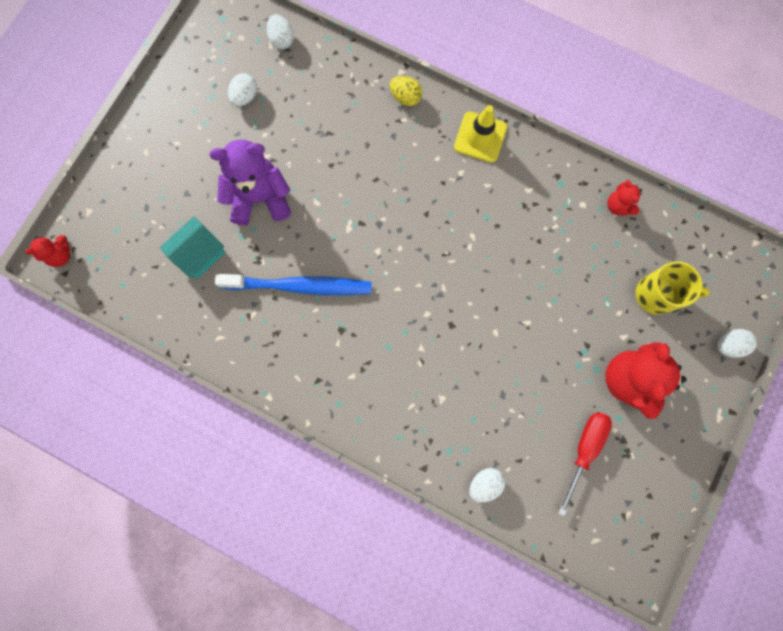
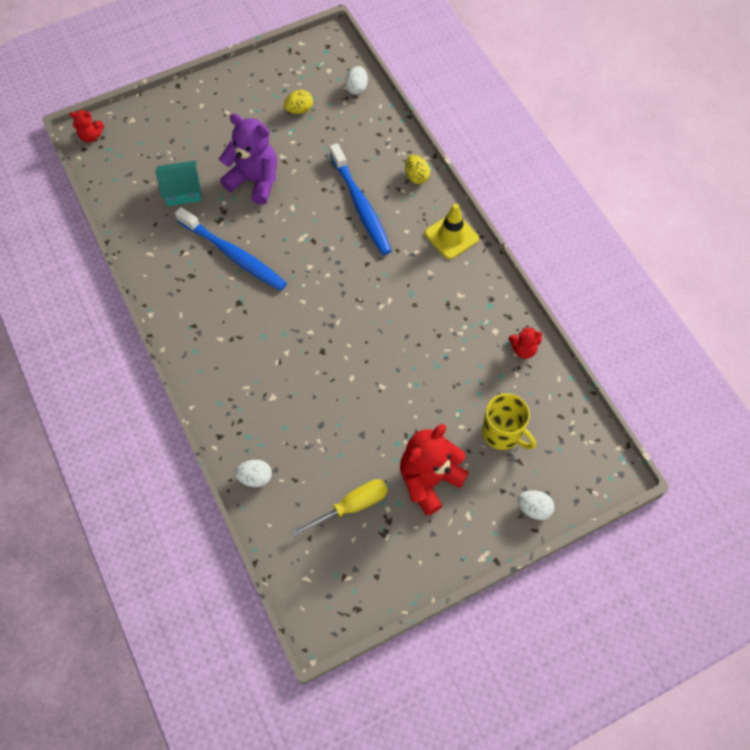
camera: 35 degrees right, 15 degrees down
white egg [228,73,257,106] -> yellow egg [284,90,313,114]
red screwdriver [558,412,612,516] -> yellow screwdriver [291,479,388,537]
red teddy bear [607,180,642,216] -> red teddy bear turned 105 degrees counterclockwise [508,326,542,359]
none -> blue toothbrush [330,143,392,255]

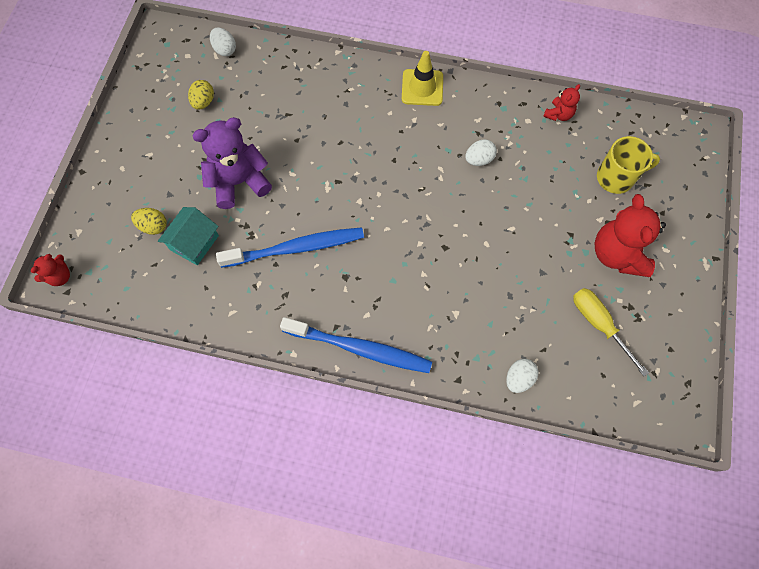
camera: 50 degrees left, 5 degrees up
yellow screwdriver [291,479,388,537] -> yellow screwdriver turned 45 degrees counterclockwise [573,288,649,376]
blue toothbrush [330,143,392,255] -> blue toothbrush moved to [280,317,432,373]
yellow egg [405,155,430,184] -> yellow egg moved to [131,208,167,235]
white egg [518,490,554,520] -> white egg moved to [465,139,497,166]

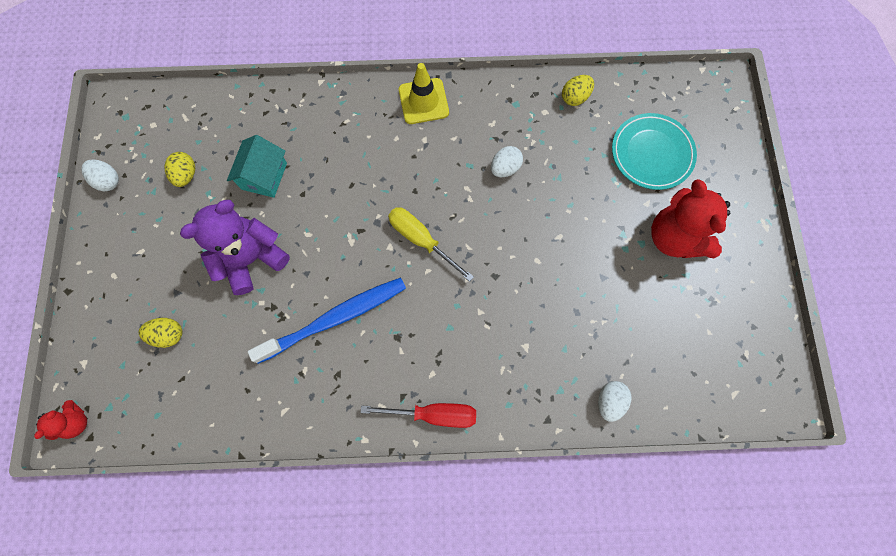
camera: 15 degrees left, 5 degrees up
turquoise house [158,207,219,265] -> turquoise house moved to [227,135,287,198]
white egg [210,28,236,56] -> white egg moved to [81,159,119,191]
blue toothbrush [280,317,432,373] -> red screwdriver [360,403,476,428]
red teddy bear [543,84,580,121] -> yellow egg [562,75,594,106]
yellow screwdriver [573,288,649,376] -> yellow screwdriver moved to [388,207,474,282]
yellow mug [597,136,660,194] -> turquoise plate [612,113,697,190]

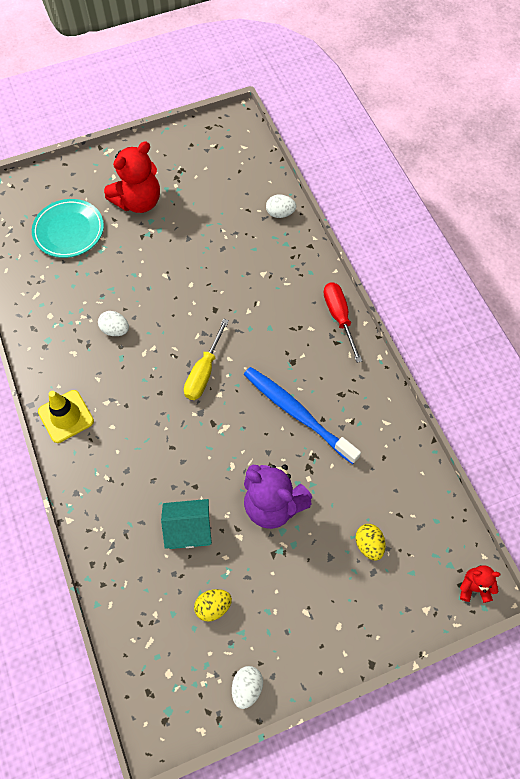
camera: 110 degrees left, 10 degrees down
yellow egg [562,75,594,106] -> none

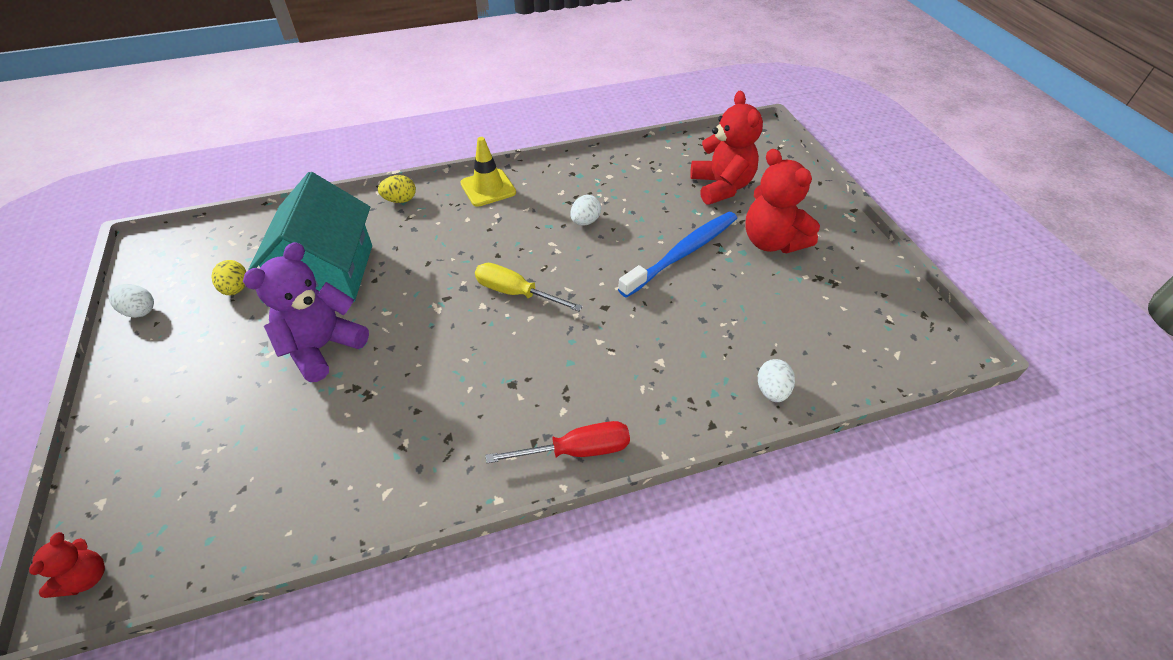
camera: 95 degrees right, 15 degrees down
turquoise plate [32,199,104,258] -> red teddy bear [690,91,763,205]
turquoise house [161,499,212,549] -> turquoise house [248,172,372,302], size x1.84
blue toothbrush [244,367,361,464] -> blue toothbrush moved to [618,212,737,298]
yellow egg [356,524,386,561] -> yellow egg moved to [378,175,416,203]

